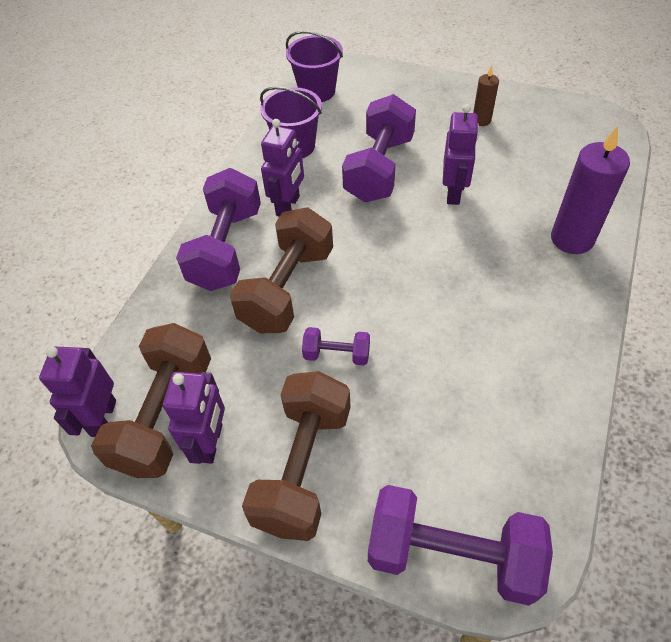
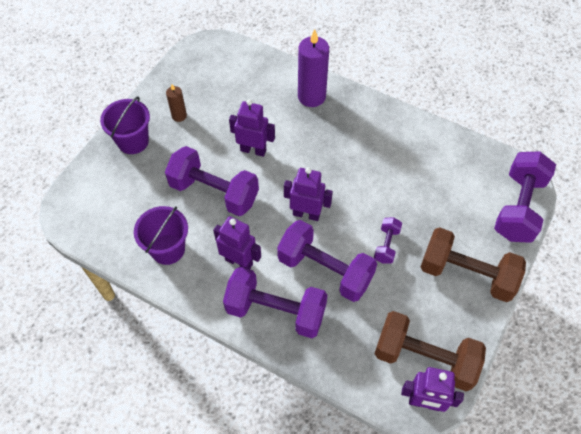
camera: 85 degrees left, 5 degrees up
purple robot [163,372,225,464] -> purple robot moved to [284,167,333,221]
brown dumbbell [230,208,333,333] -> purple dumbbell [277,220,377,302]
purple bucket [286,31,343,102] -> purple bucket moved to [100,97,150,154]

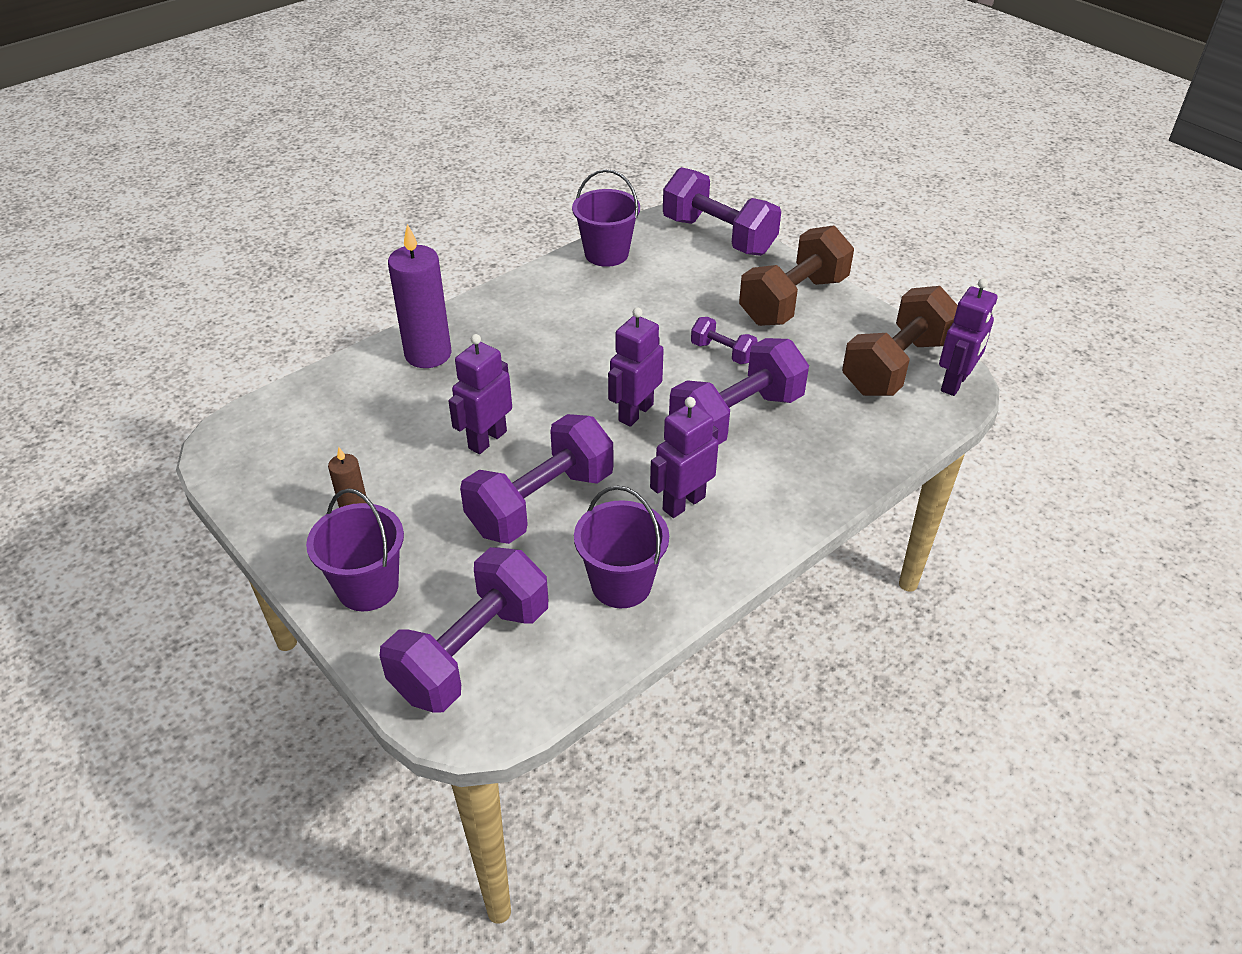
camera: 70 degrees left, 15 degrees down
purple dumbbell [223,267,328,338] -> purple dumbbell moved to [380,547,548,713]
none -> purple bucket [572,169,640,267]

